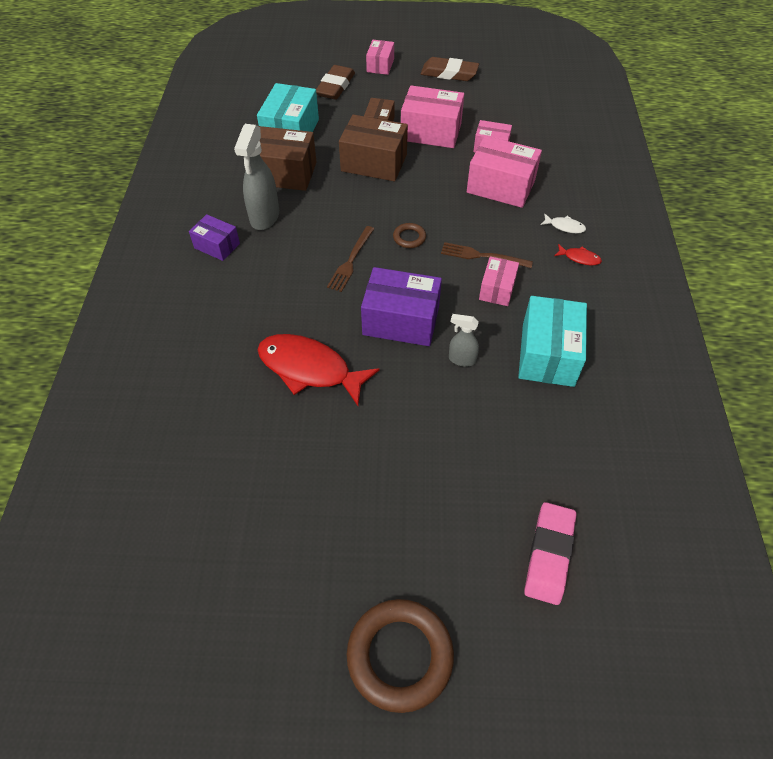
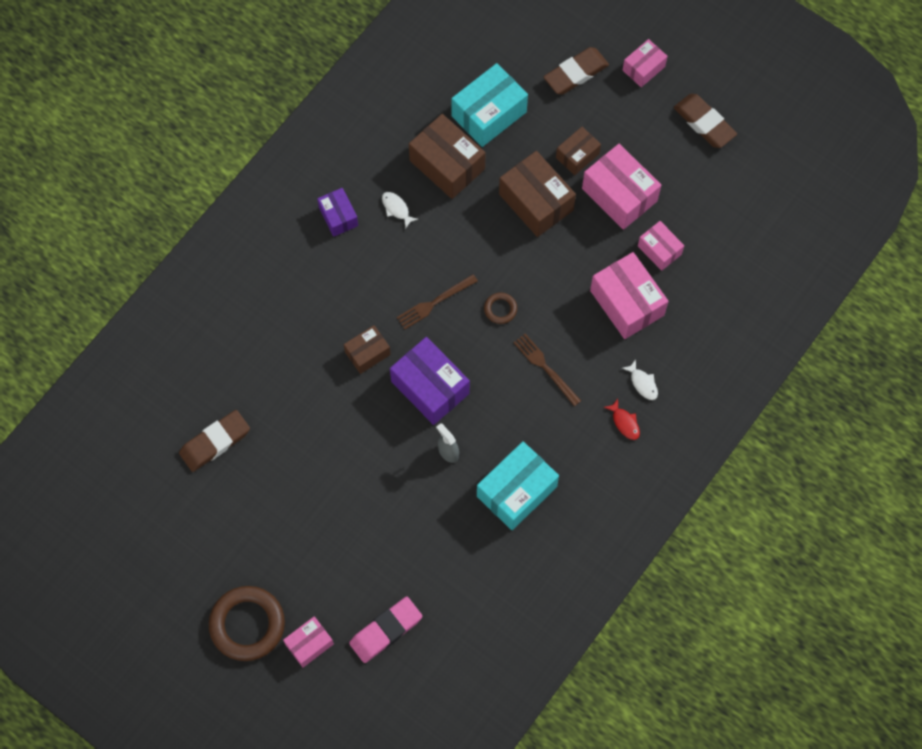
camera: 35 degrees right, 15 degrees up
grey spray bottle [234,124,279,230] -> white fish [382,192,418,229]
red fish [257,334,379,406] -> none
pink box [479,256,519,306] -> pink box moved to [283,616,334,668]
none -> brown eraser [179,410,250,472]
none -> brown box [344,325,391,374]

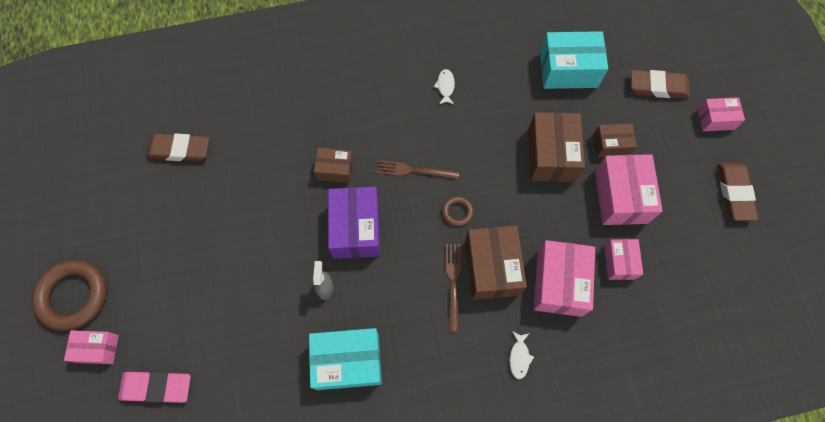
camera: 40 degrees right, 0 degrees up
purple box [317,188,358,237] -> none
brown box [409,114,486,199] -> brown box moved to [465,225,527,300]
red fish [604,399,640,440] -> none

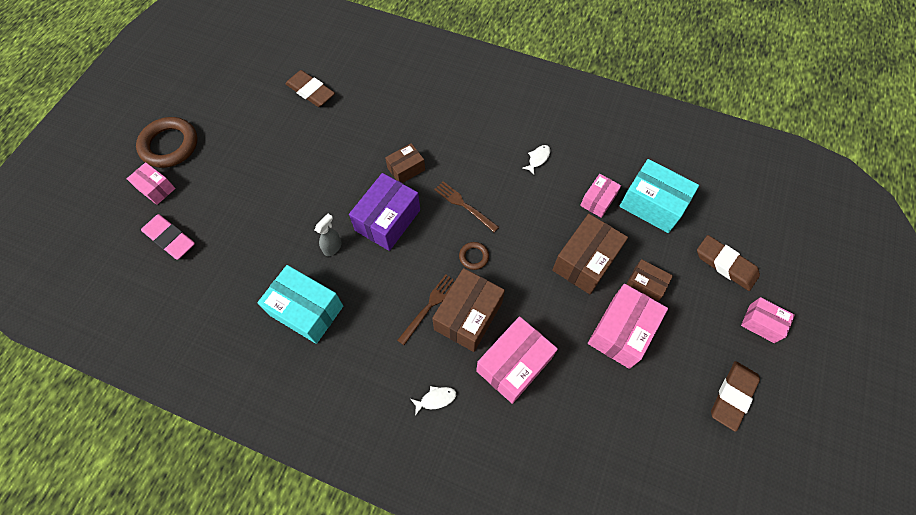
camera: 35 degrees right, 5 degrees down
brown box [314,148,354,183] -> brown box turned 75 degrees counterclockwise [385,143,425,183]
white fish [510,331,534,379] -> white fish turned 150 degrees counterclockwise [411,386,456,416]
pink box [604,239,643,280] -> pink box moved to [580,174,621,218]

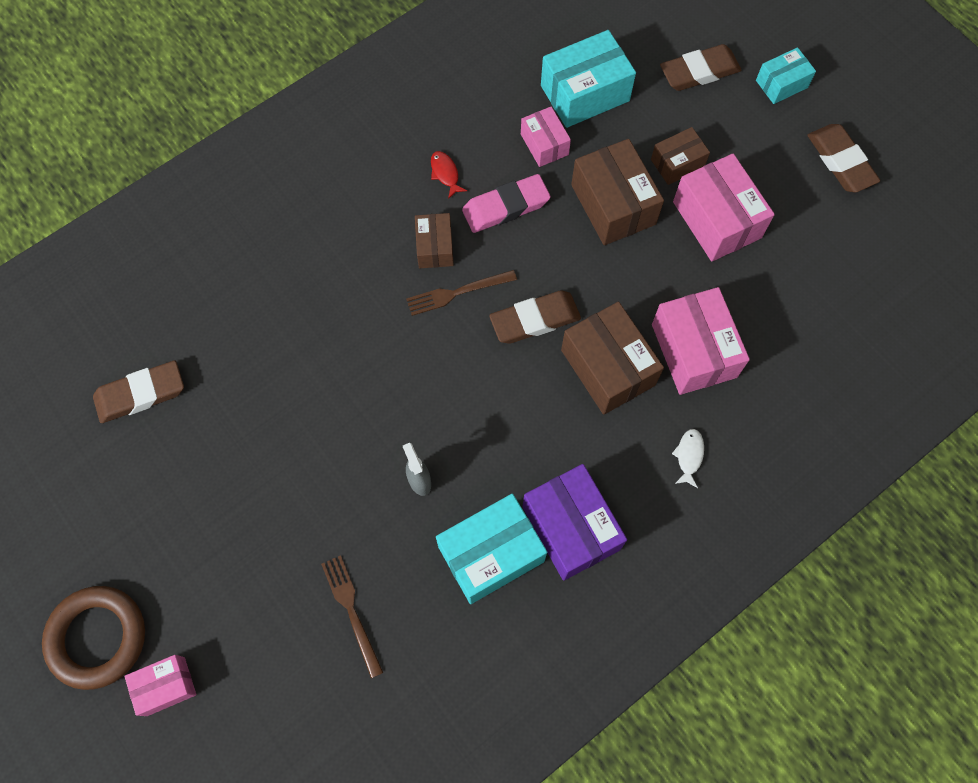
camera: 60 degrees left, 5 degrees up
pink eraser [141,214,195,260] -> pink eraser moved to [462,174,551,233]
purple box [349,173,420,251] -> purple box moved to [522,464,627,581]
brown box [385,143,425,183] -> brown box moved to [415,213,454,268]
brown fork [397,274,454,345] -> brown fork moved to [321,555,383,678]
brown ring [459,242,489,270] -> brown eraser [489,291,581,344]
white fish [522,145,550,175] -> red fish [431,151,467,199]
pink box [741,297,795,343] -> turquoise box [756,47,816,104]

